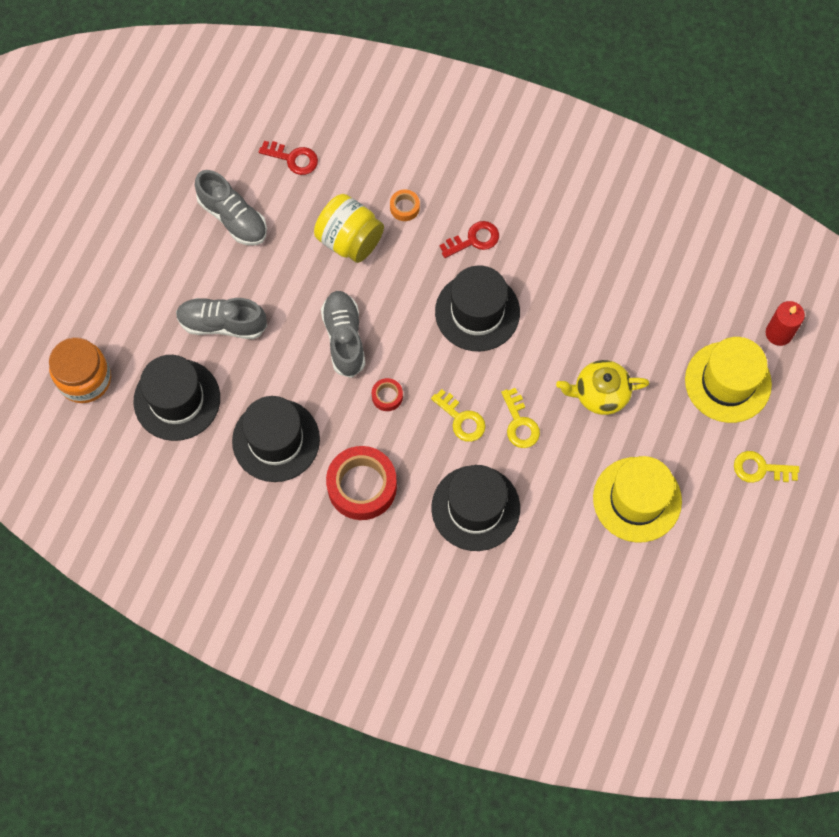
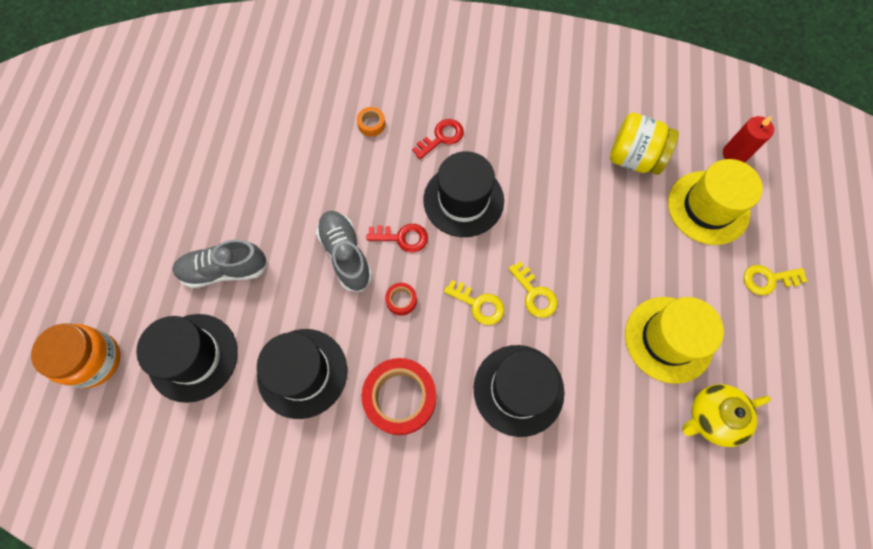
camera: 15 degrees left, 0 degrees up
grey shoe [195,170,267,245] -> none
red key [259,141,318,175] -> red key moved to [366,224,428,252]
yellow jar [314,194,384,263] -> yellow jar moved to [610,113,679,175]
yellow teapot [556,360,650,415] -> yellow teapot moved to [682,384,771,447]

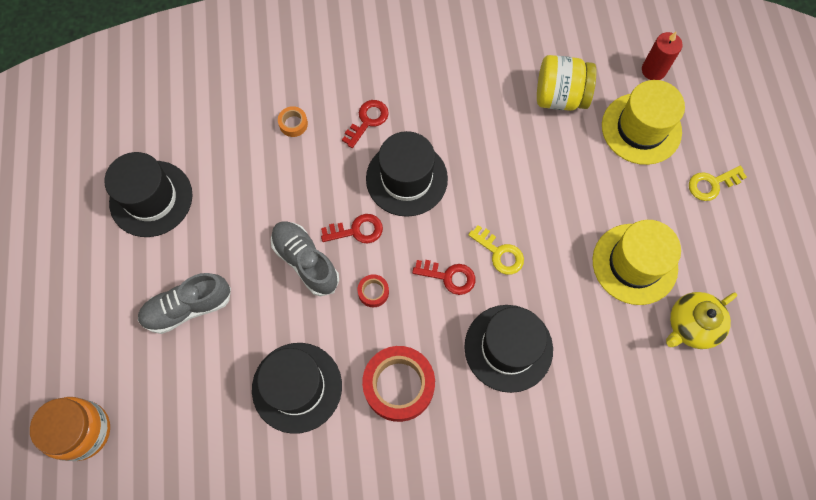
camera: 15 degrees left, 0 degrees up
black hat [136,314,238,403] -> black hat moved to [104,152,193,237]
yellow key [444,280,504,325] -> red key [412,260,475,295]

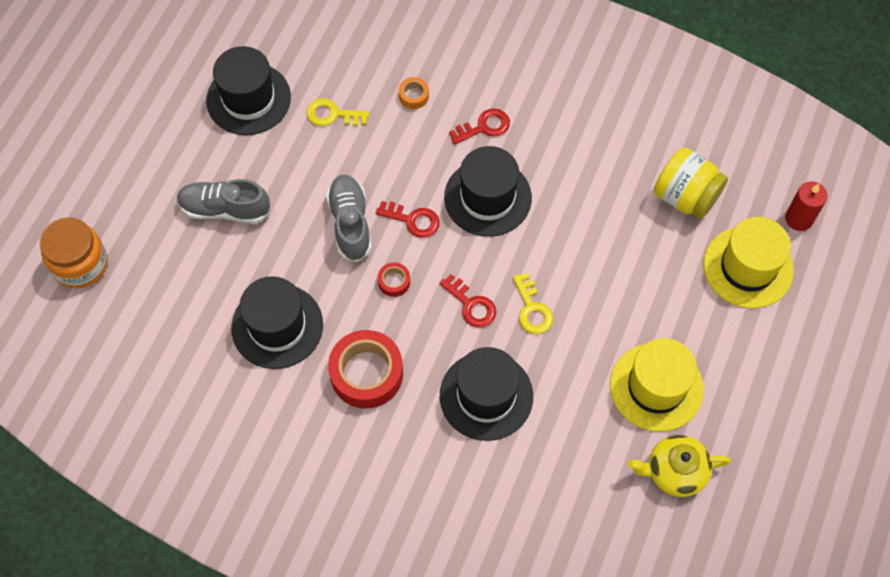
camera: 30 degrees right, 5 degrees down
yellow key [689,166,747,201] -> yellow key moved to [307,98,369,126]

